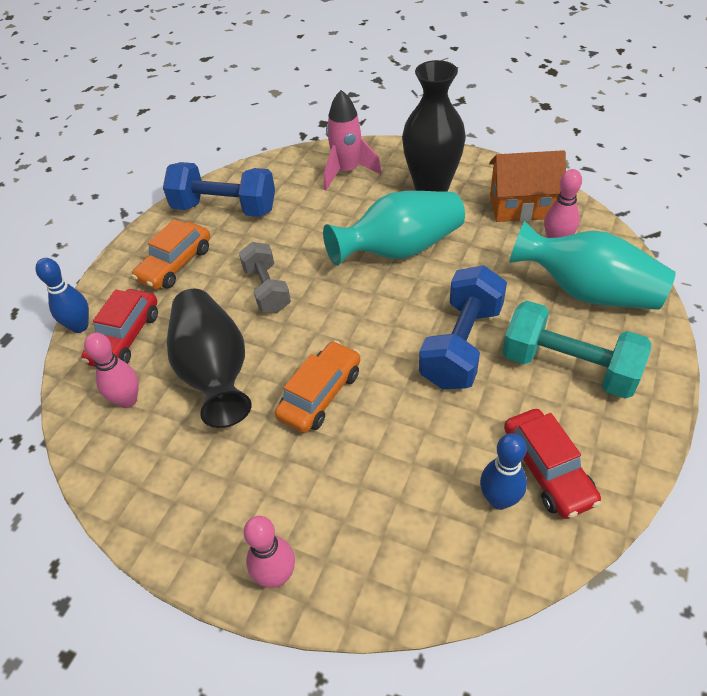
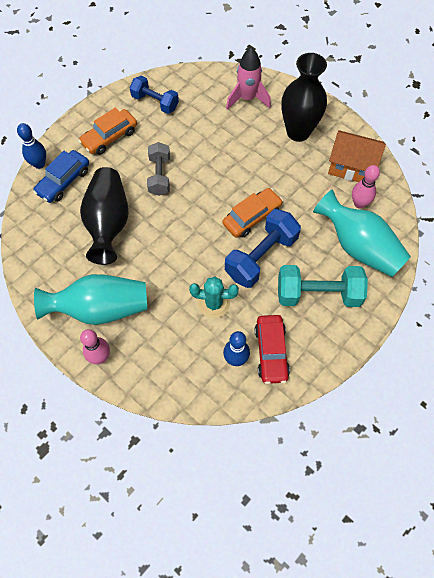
camera: 15 degrees right, 15 degrees up
red car [81,289,158,367] -> blue car [33,150,89,203]
pink bowling pin [84,332,139,408] -> none
blue dumbbell [163,162,275,217] -> blue dumbbell [130,76,179,114], size x0.66
orange car [275,341,360,433] -> orange car moved to [223,188,283,237]
turquoise vase [323,191,465,266] -> turquoise vase moved to [34,274,147,325]
turquoise dumbbell [502,301,652,399] -> turquoise dumbbell turned 45 degrees counterclockwise [278,265,368,307]
none -> turquoise cactus [189,277,239,318]

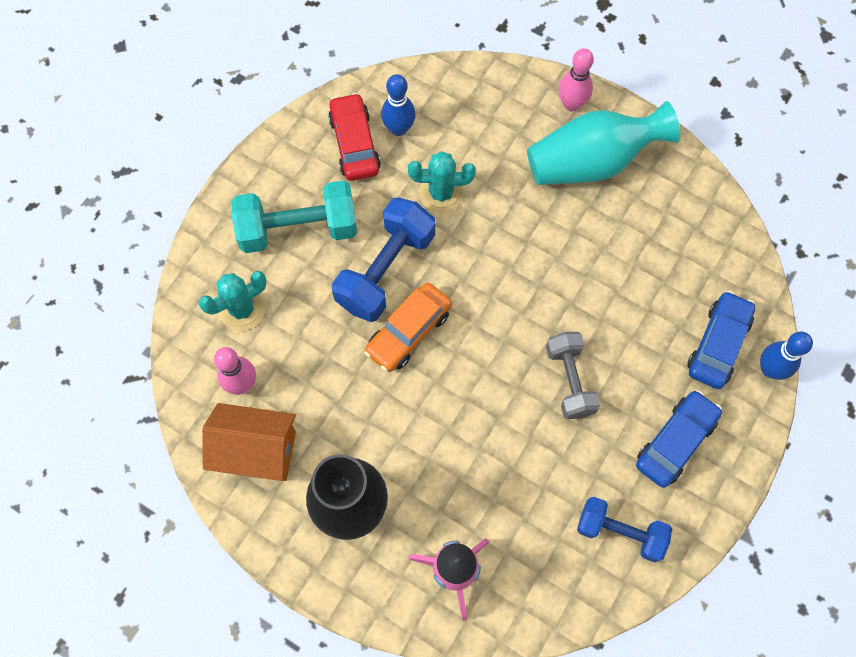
camera: 170 degrees right, 5 degrees up
orange car [78,108,137,155] -> blue car [636,390,722,488]
black vase [80,167,129,265] -> none
turquoise vase [313,189,411,277] -> turquoise cactus [198,271,267,331]

